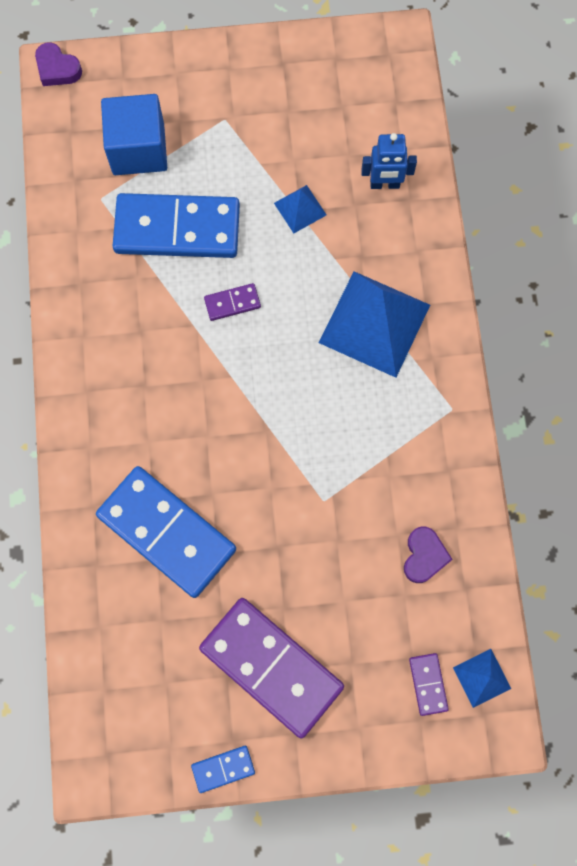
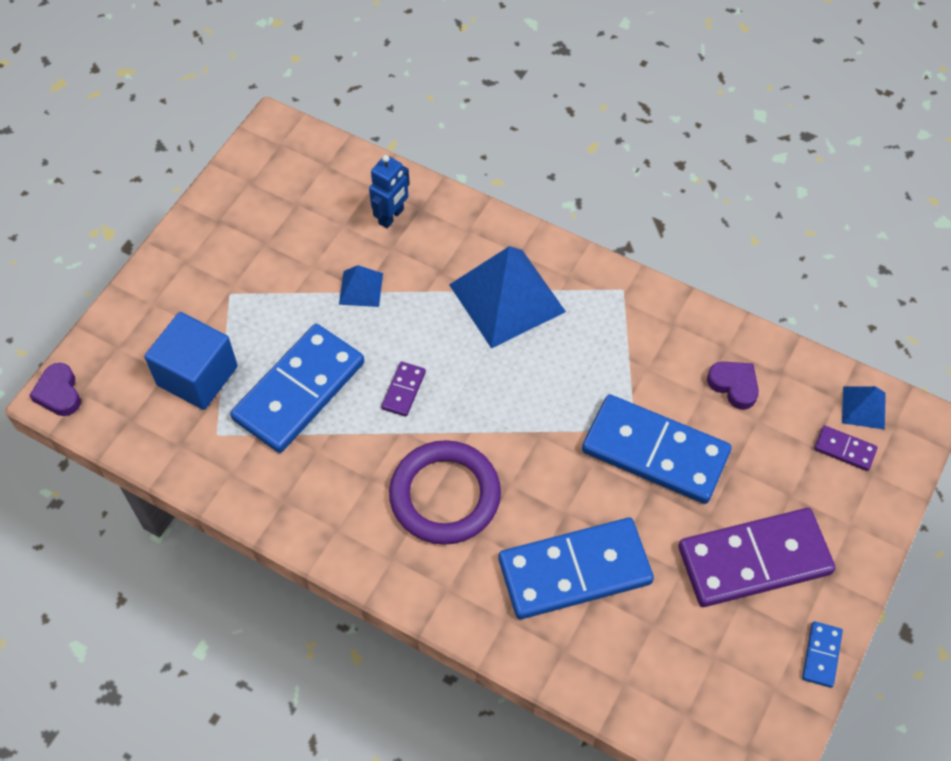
camera: 55 degrees left, 15 degrees down
purple heart [35,43,82,86] -> purple heart turned 90 degrees clockwise [29,363,81,416]
none -> purple ring [389,440,501,545]
none -> blue domino [582,394,732,504]

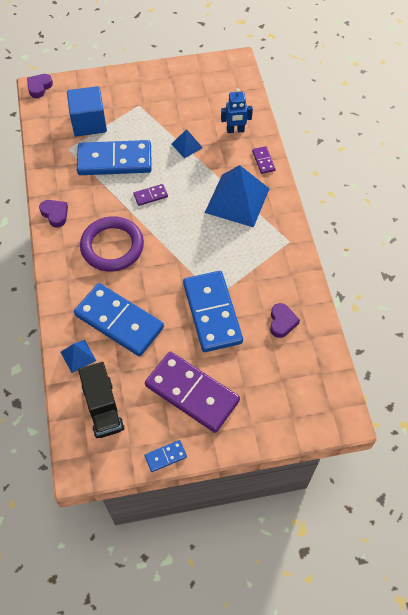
camera: 50 degrees right, 0 degrees up
purple domino [814,425,877,471] -> purple domino moved to [252,146,276,174]
blue pyramid [842,386,886,430] -> blue pyramid moved to [61,340,96,373]
none -> purple heart [39,200,68,228]
none -> black truck [78,362,124,438]

